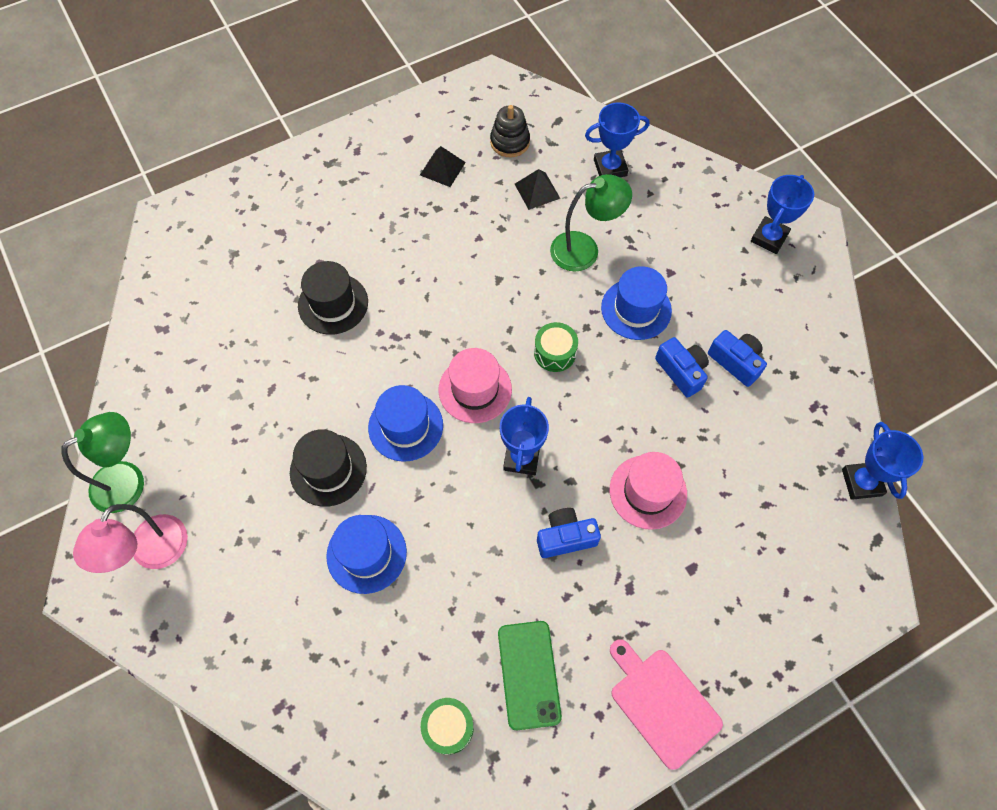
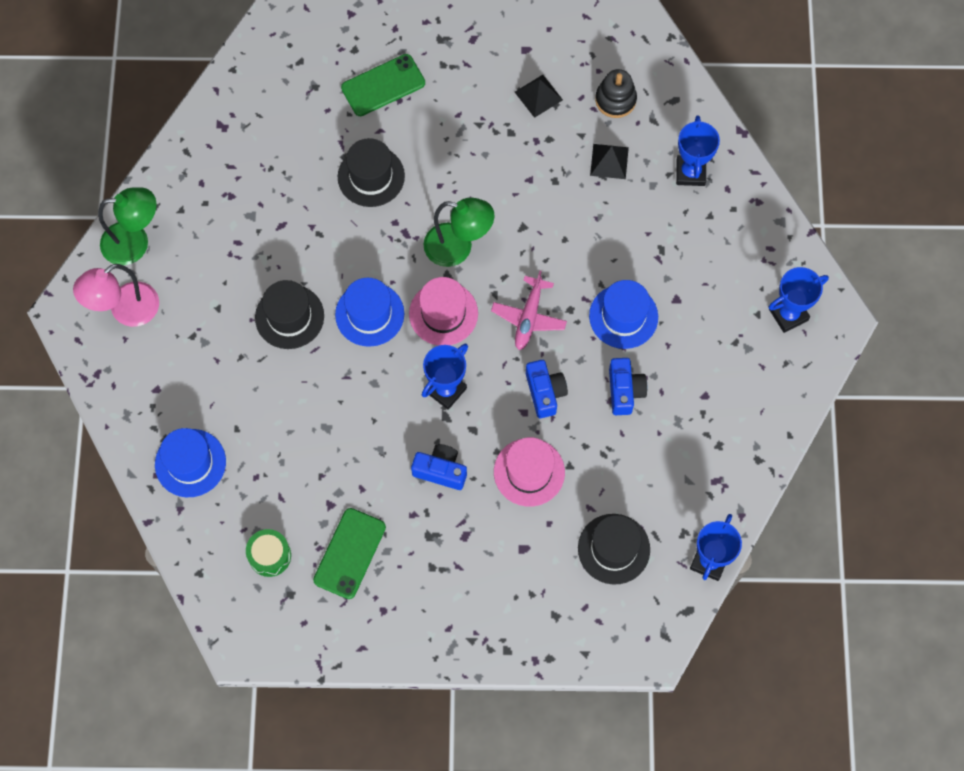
camera: 30 degrees right, 5 degrees up
blue hat [326,515,407,594] -> blue hat moved to [155,428,226,497]
green drum [534,322,578,372] -> pink plane [491,270,567,350]
green lamp [550,174,632,271] -> green lamp moved to [423,198,494,267]
blue trophy [585,102,650,177] -> blue trophy turned 75 degrees clockwise [676,115,720,186]
pink cutting board [610,639,723,770] -> none
blue camera [708,330,767,387] -> blue camera moved to [526,360,568,418]
none -> green phone [341,54,425,116]
none -> black hat [578,514,650,584]

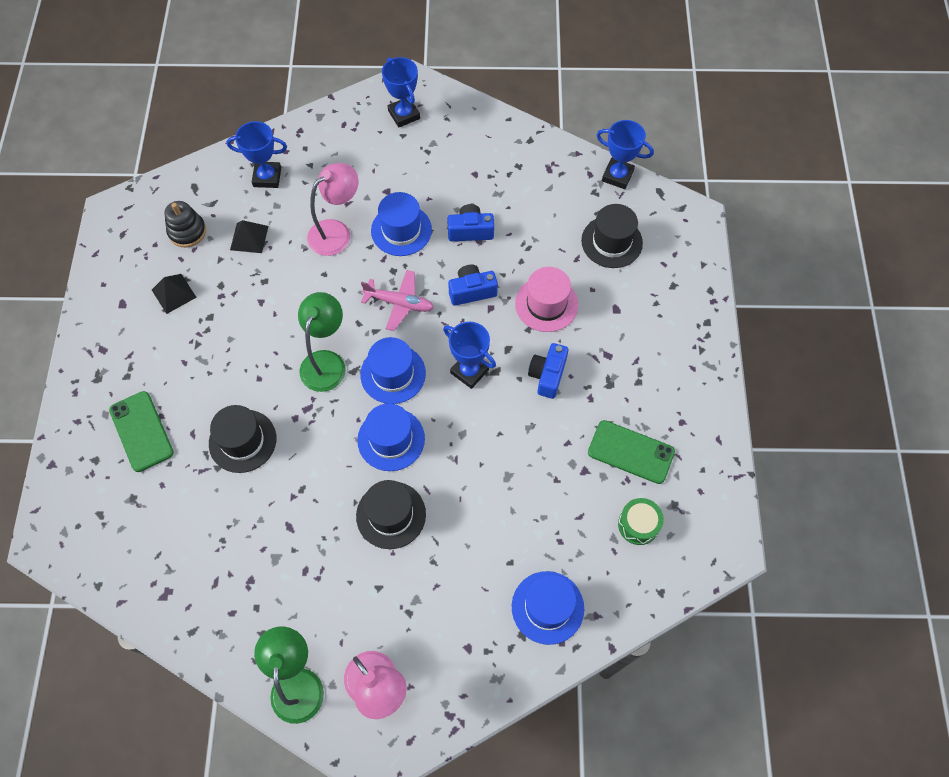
camera: 90 degrees left, 5 degrees down
pink hat [409,277,478,346] -> blue hat [360,337,426,404]
none -> pink lamp [307,163,359,256]

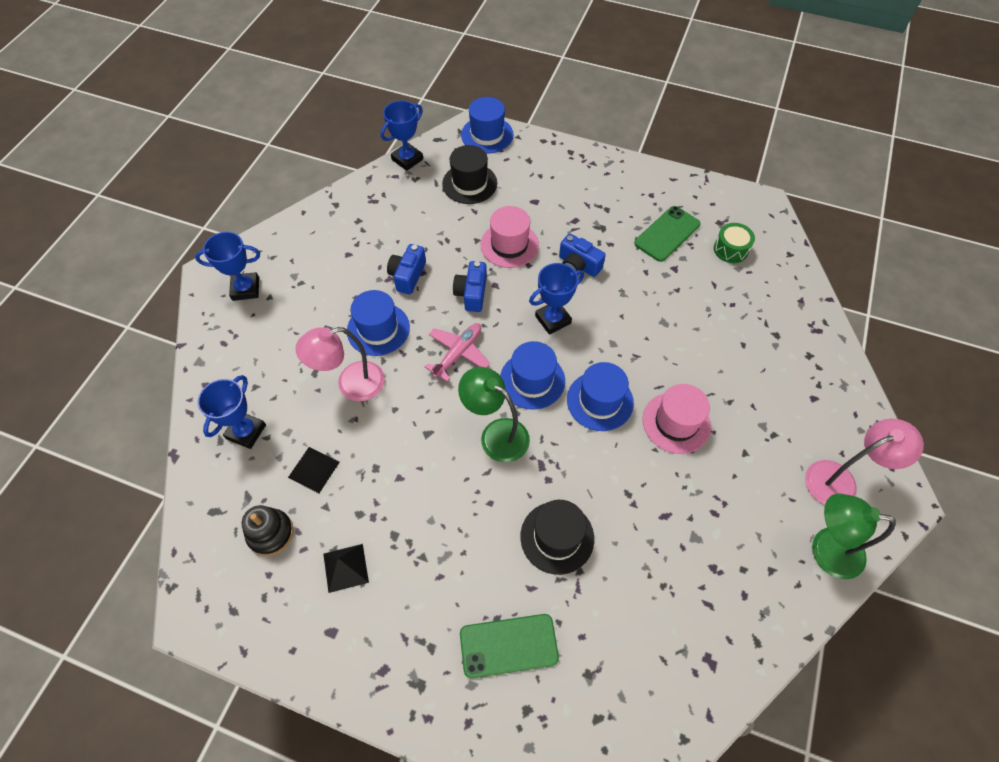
camera: 70 degrees left, 5 degrees down
pink lamp [307,163,359,256] -> pink lamp turned 90 degrees counterclockwise [295,327,385,401]
black hat [356,480,426,549] -> pink hat [643,384,711,454]
blue hat [512,571,584,645] -> blue hat moved to [461,97,513,154]

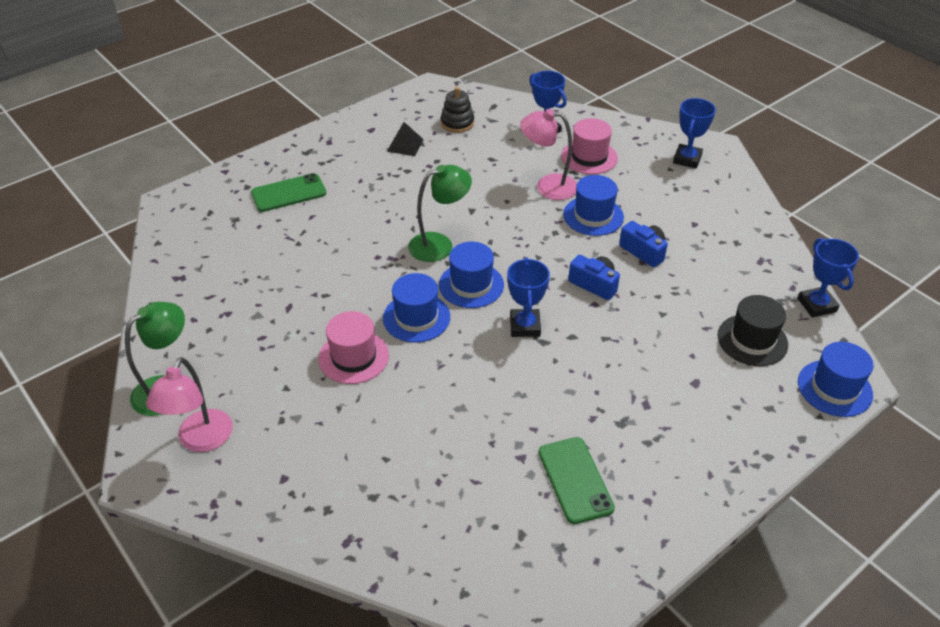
camera: 120 degrees right, 15 degrees down
black pyramid [288,447,340,493] -> none
pink lamp [295,327,385,401] -> pink lamp turned 90 degrees counterclockwise [520,109,577,200]
pink plane [425,323,490,382] -> none
green phone [460,614,559,678] -> green phone turned 45 degrees clockwise [251,173,326,212]
pink hat [481,206,539,268] -> pink hat moved to [561,118,618,174]
black hat [520,500,594,575] -> none
blue camera [559,234,606,277] -> none
green drum [714,223,755,263] -> none

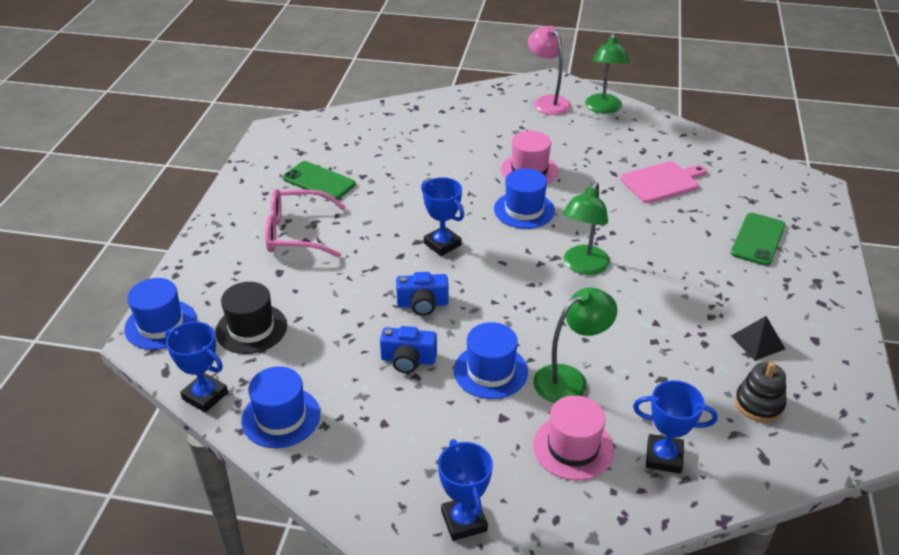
camera: 140 degrees right, 5 degrees down
blue hat [439,242,504,308] -> blue hat moved to [241,366,320,448]
pink lamp [520,109,577,200] -> green lamp [533,288,617,403]
none -> pink glasses [265,189,346,258]
none -> pink cutting board [620,161,707,203]

